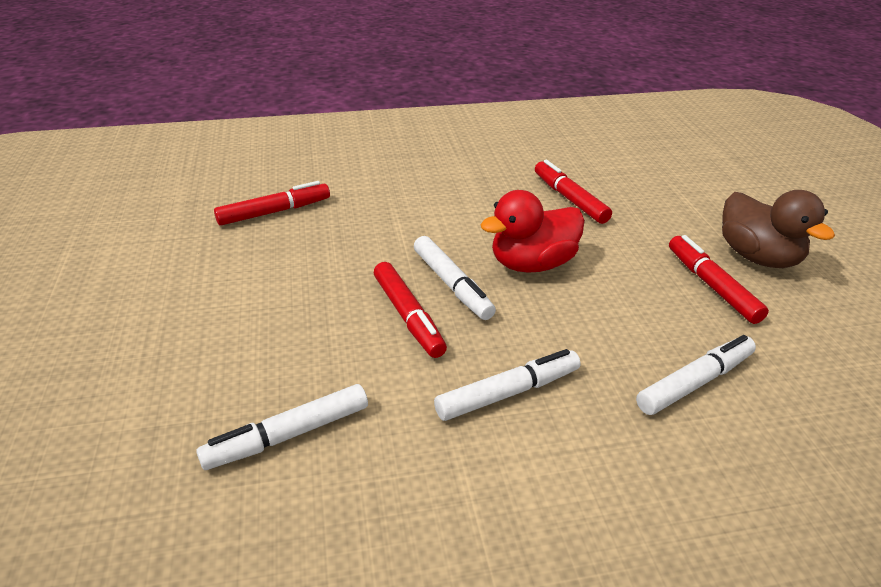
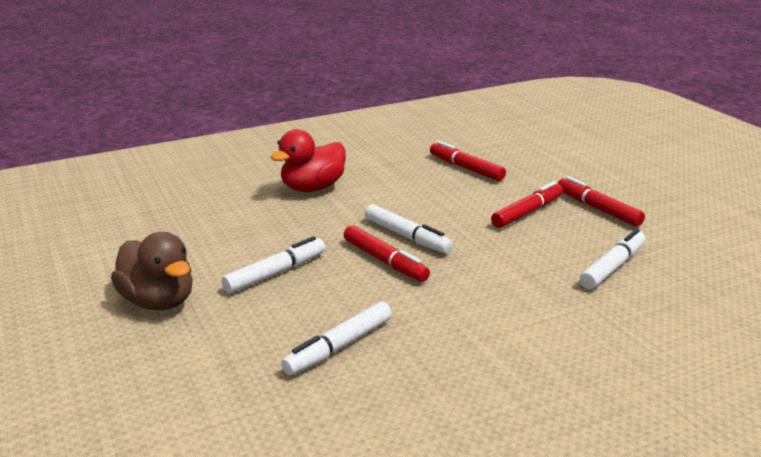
camera: 15 degrees left, 10 degrees down
red marker [214,181,330,226] -> red marker moved to [491,181,563,228]
white marker [434,349,580,421] -> white marker moved to [221,236,325,293]
red duck [480,190,585,273] -> red duck moved to [270,129,346,192]
brown duck [722,190,835,268] -> brown duck moved to [111,232,193,310]

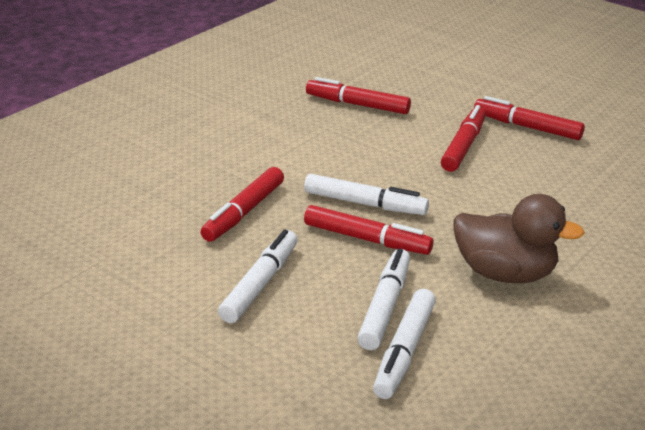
camera: 25 degrees left, 5 degrees up
brown duck [111,232,193,310] -> brown duck moved to [453,194,585,283]
red duck [270,129,346,192] -> none
white marker [580,229,646,289] -> white marker moved to [357,248,410,350]
none -> red marker [201,167,284,242]

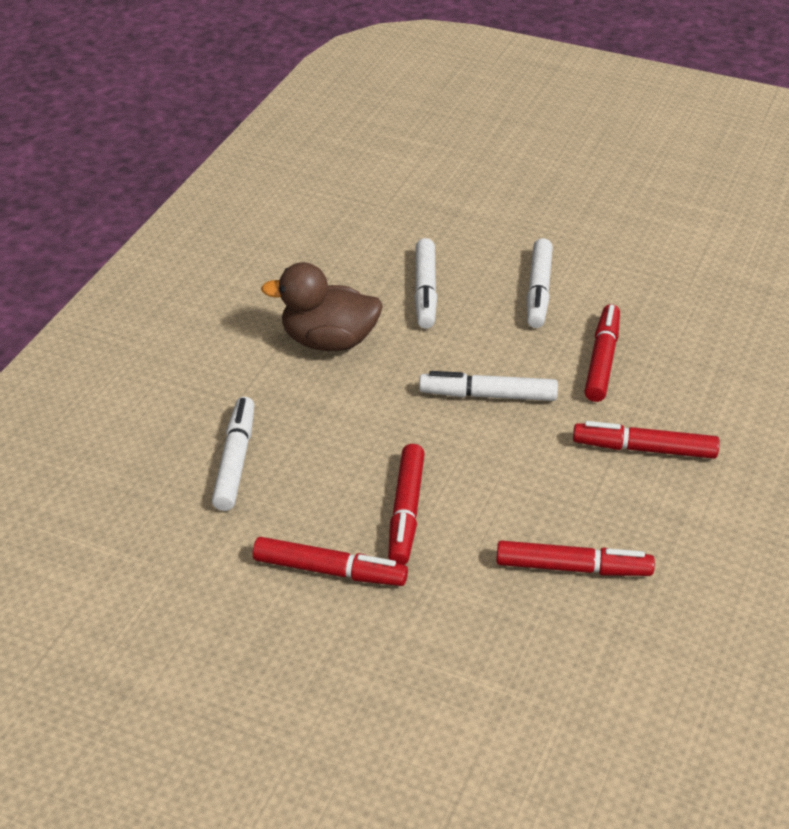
camera: 165 degrees right, 10 degrees up
red marker [304,205,434,255] -> red marker moved to [573,421,720,459]
white marker [373,289,436,399] -> white marker moved to [212,397,254,511]

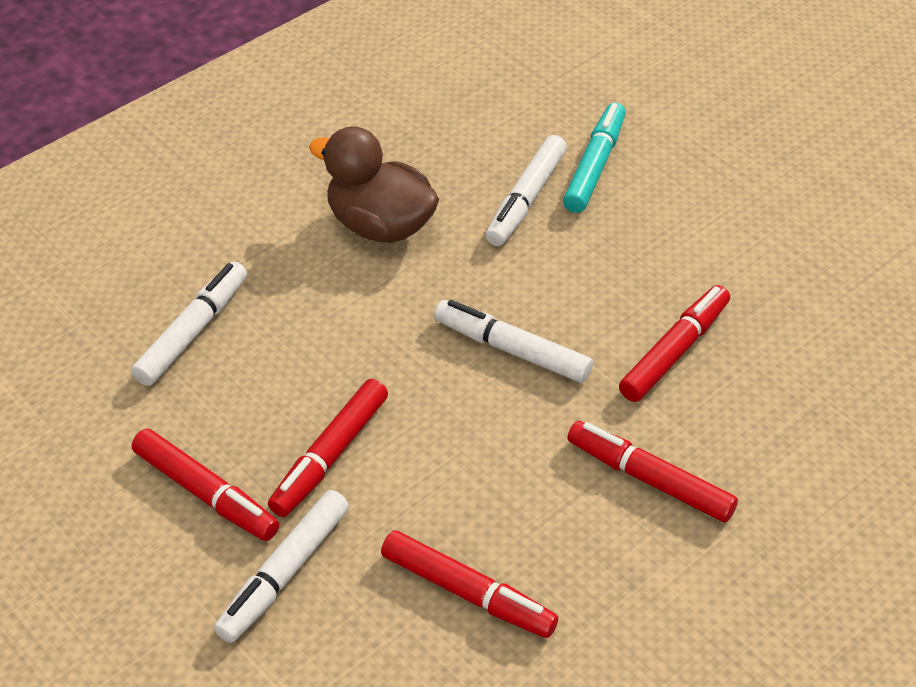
camera: 25 degrees right, 5 degrees up
white marker [527,238,553,328] -> white marker moved to [214,490,349,643]
none -> turquoise marker [563,103,626,213]

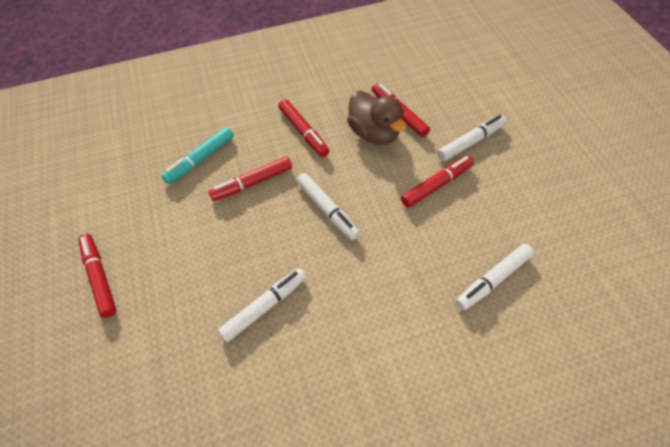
camera: 155 degrees left, 10 degrees up
red marker [132,428,279,541] -> red marker moved to [78,234,117,318]
brown duck [309,126,439,243] -> brown duck moved to [347,91,407,145]
turquoise marker [563,103,626,213] -> turquoise marker moved to [162,127,234,184]

